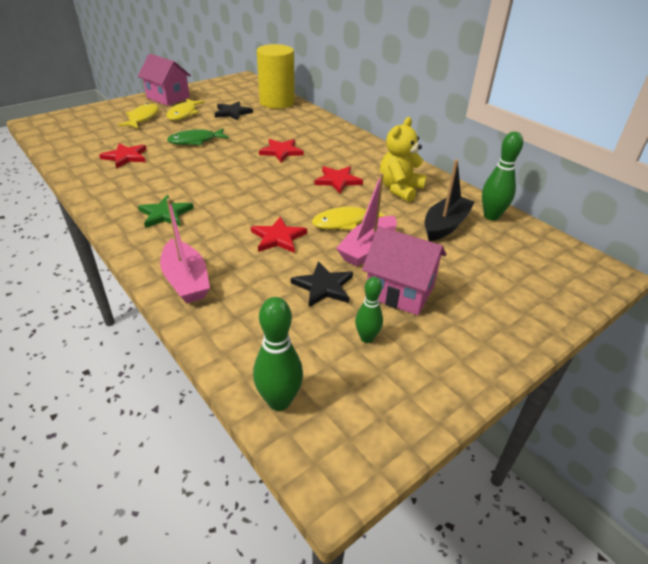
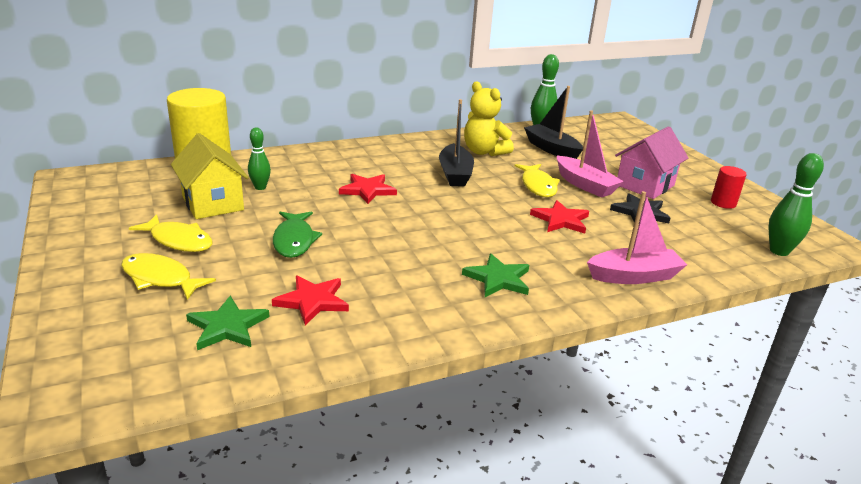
camera: 75 degrees left, 10 degrees down
pink house [138,54,191,106] -> none
black star [215,101,253,121] -> yellow house [171,133,249,219]
red star [314,166,363,193] -> black boat [439,99,474,187]
green bowling pin [355,277,383,343] -> green bowling pin moved to [248,127,271,190]
none -> green star [186,296,269,350]
none -> red cylinder [711,166,747,209]

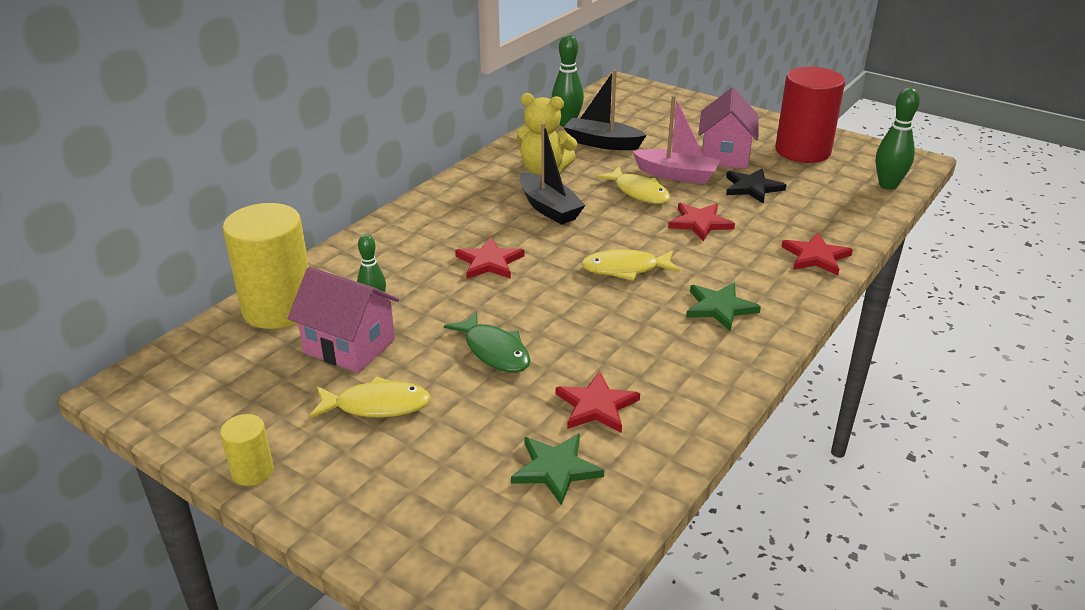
camera: 30 degrees left, 5 degrees up
yellow fish [121,253,216,300] -> yellow fish moved to [581,249,680,281]
yellow house [171,133,249,219] -> pink house [288,267,399,373]
pink boat [587,191,687,284] -> red star [781,233,853,275]
red cylinder [711,166,747,209] -> red cylinder [775,67,845,163], size x2.14
none -> yellow cylinder [220,414,274,486]

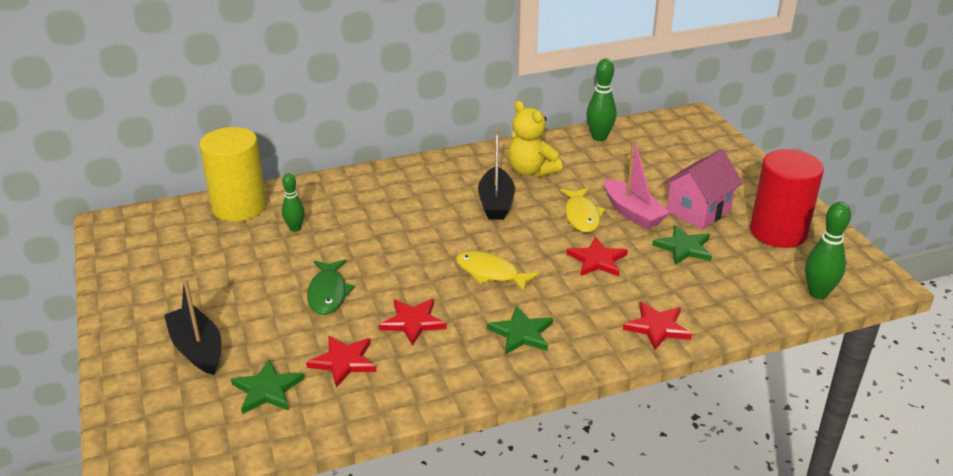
camera: 35 degrees right, 0 degrees up
yellow cylinder [220,414,274,486] -> none
pink house [288,267,399,373] -> none
yellow fish [309,376,431,418] -> none
red star [455,237,525,279] -> red star moved to [379,299,447,346]
black boat [564,69,647,150] -> black boat moved to [164,279,222,375]
black star [726,169,786,204] -> green star [652,225,712,265]

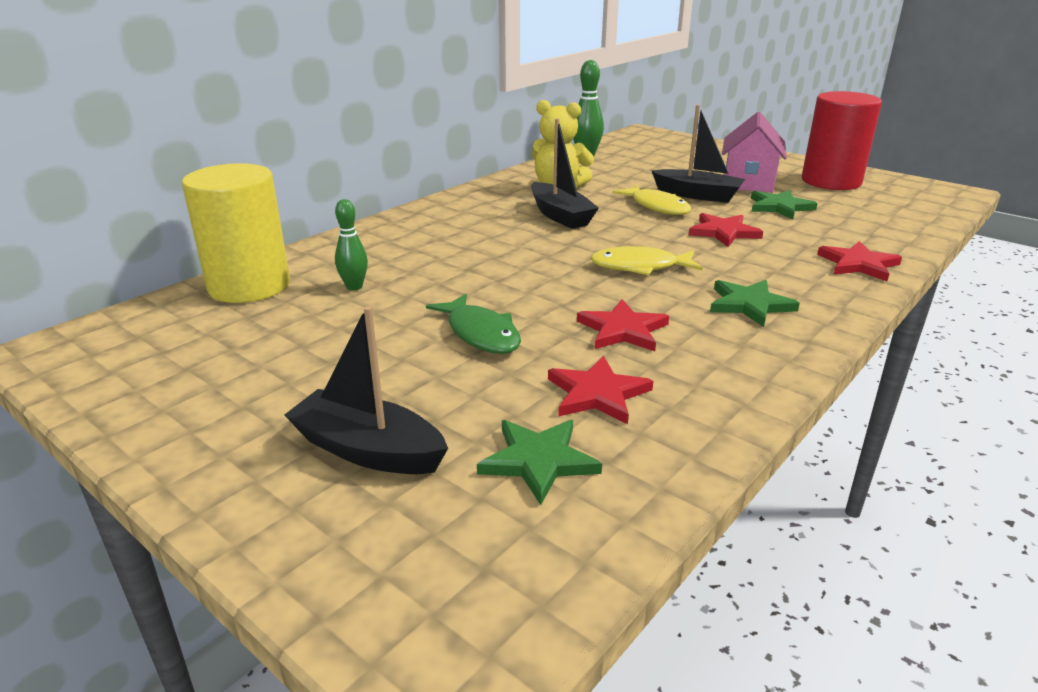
camera: 30 degrees left, 5 degrees down
pink boat [604,139,670,229] -> black boat [651,105,745,203]
green bowling pin [805,202,851,299] -> none

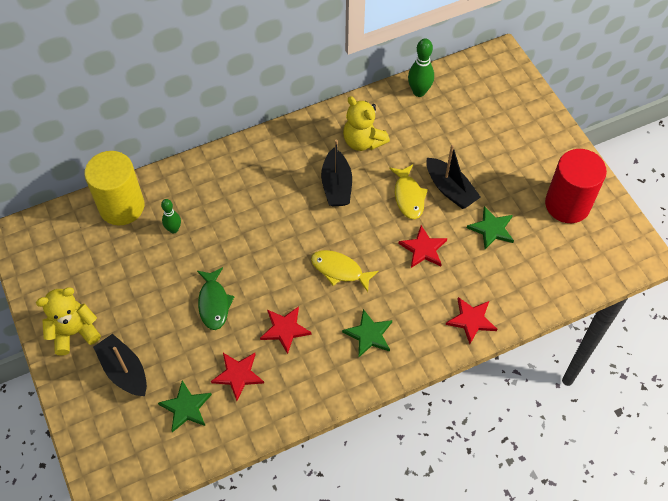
camera: 25 degrees right, 30 degrees up
pink house [722,112,787,193] -> none
none -> yellow teddy bear [36,287,101,356]

